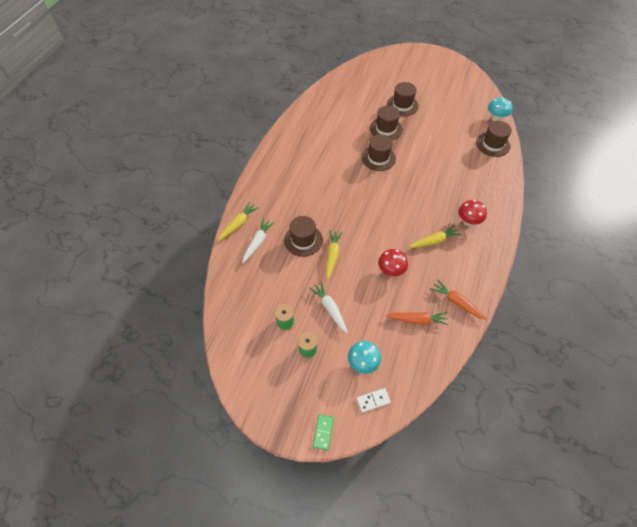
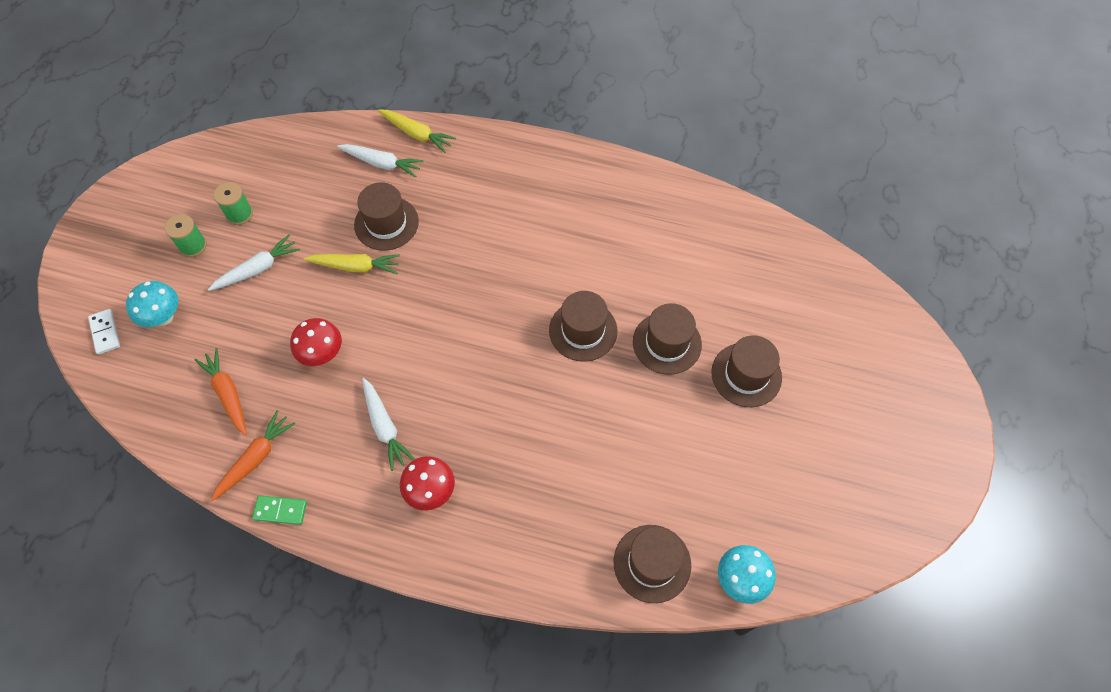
camera: 85 degrees right, 5 degrees up
green domino [313,414,334,450] -> green domino moved to [252,495,307,525]
orange carrot [385,312,449,326] -> orange carrot turned 150 degrees clockwise [195,348,247,435]
yellow carrot [409,225,462,248] -> white carrot [362,378,415,471]

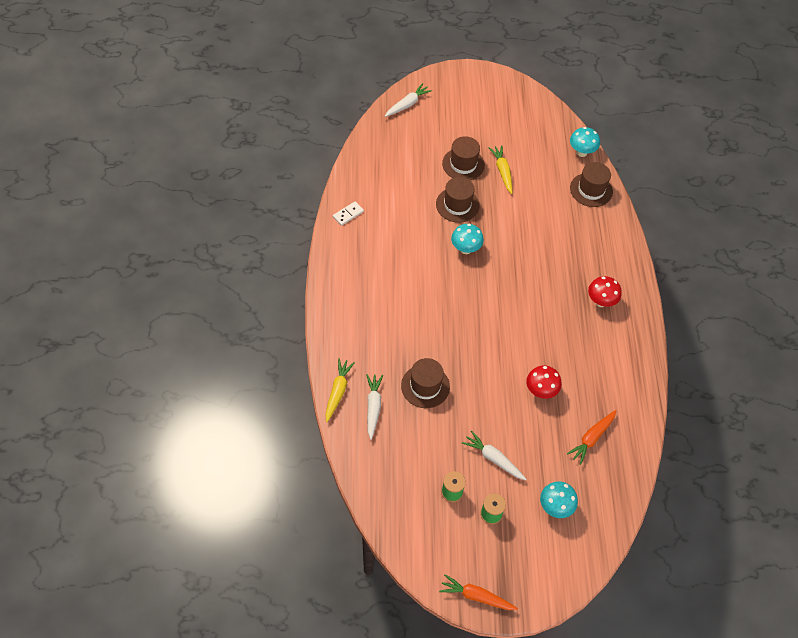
camera: 110 degrees left, 5 degrees down
white domino [88,309,120,355] -> white domino moved to [333,201,364,226]
orange carrot [211,410,296,501] -> orange carrot moved to [439,574,518,610]
green domino [252,495,307,525] -> none
yellow carrot [304,254,400,274] -> yellow carrot moved to [489,145,513,194]
white carrot [362,378,415,471] -> white carrot moved to [385,83,432,117]
brown hat [549,291,618,362] -> turquoise mushroom [451,224,484,254]

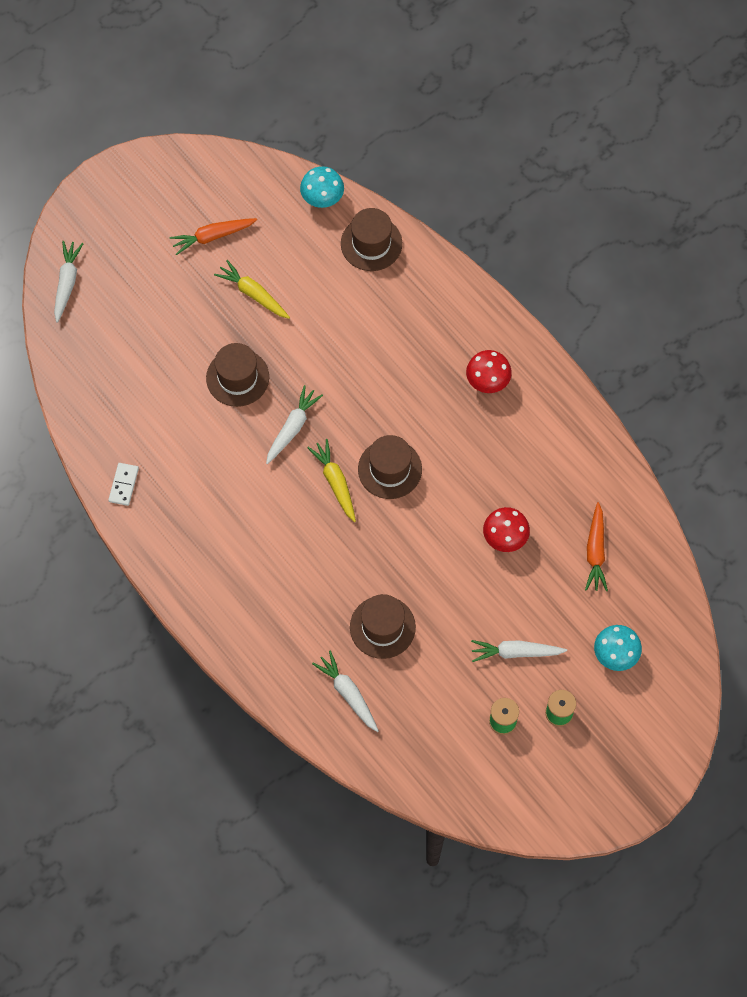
camera: 35 degrees left, 10 degrees up
yellow carrot [325,358,355,422] -> yellow carrot moved to [307,439,356,522]
orange carrot [439,574,518,610] -> orange carrot moved to [170,218,257,255]
brown hat [442,136,485,180] -> brown hat moved to [358,435,422,499]
turquoise mushroom [451,224,484,254] -> white carrot [266,385,323,464]

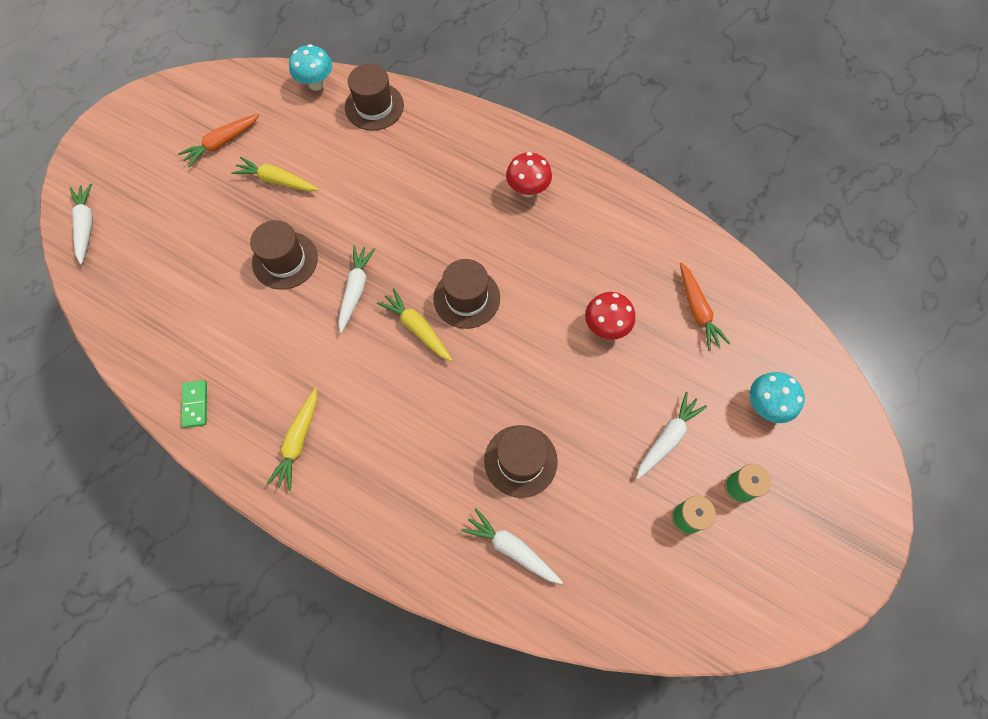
camera: 20 degrees left, 0 degrees up
white domino [108,463,139,506] -> green domino [181,380,207,428]
white carrot [471,640,567,662] -> white carrot turned 150 degrees clockwise [636,392,707,479]
none -> yellow carrot [266,388,317,491]

